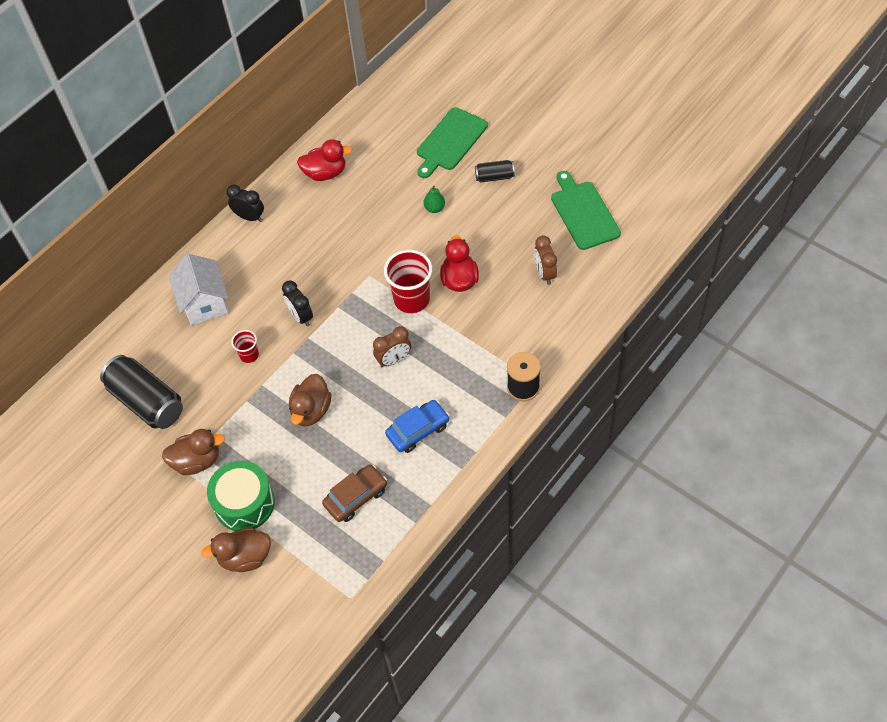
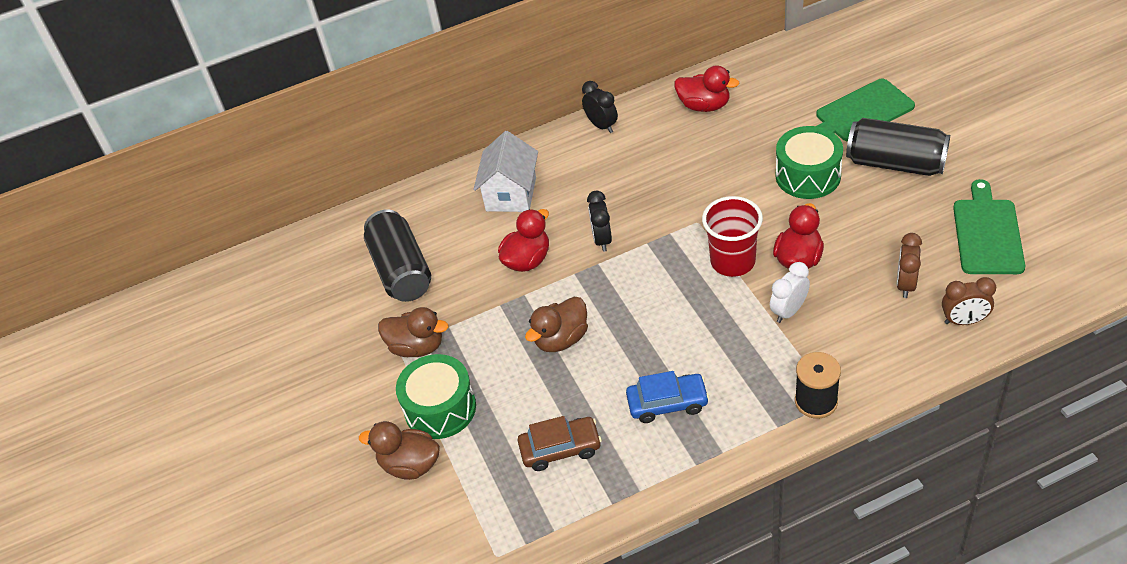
camera: 30 degrees right, 10 degrees down
red cup [231,330,259,363] -> red duck [498,209,549,272]
brown clock [373,326,411,367] -> brown clock moved to [942,277,996,325]
green pear [424,186,445,213] -> green drum [776,126,843,199]
black can [475,160,515,182] -> black can [846,118,950,176], size x1.98
none -> white clock [770,262,810,323]

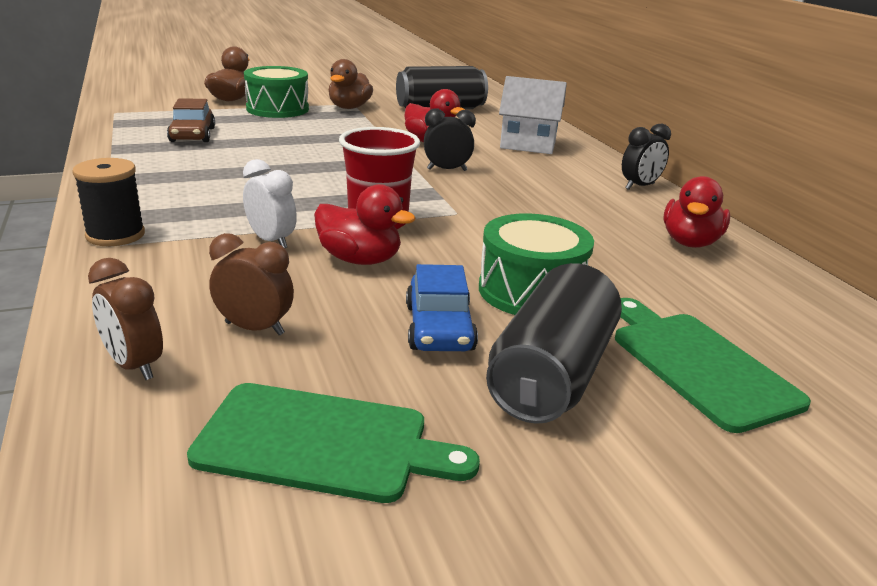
camera: 85 degrees right, 20 degrees down
brown duck [525,297,588,352] -> none
blue car [626,371,709,423] -> blue car moved to [406,264,478,351]
brown clock [942,277,996,325] -> brown clock turned 45 degrees counterclockwise [88,258,163,380]

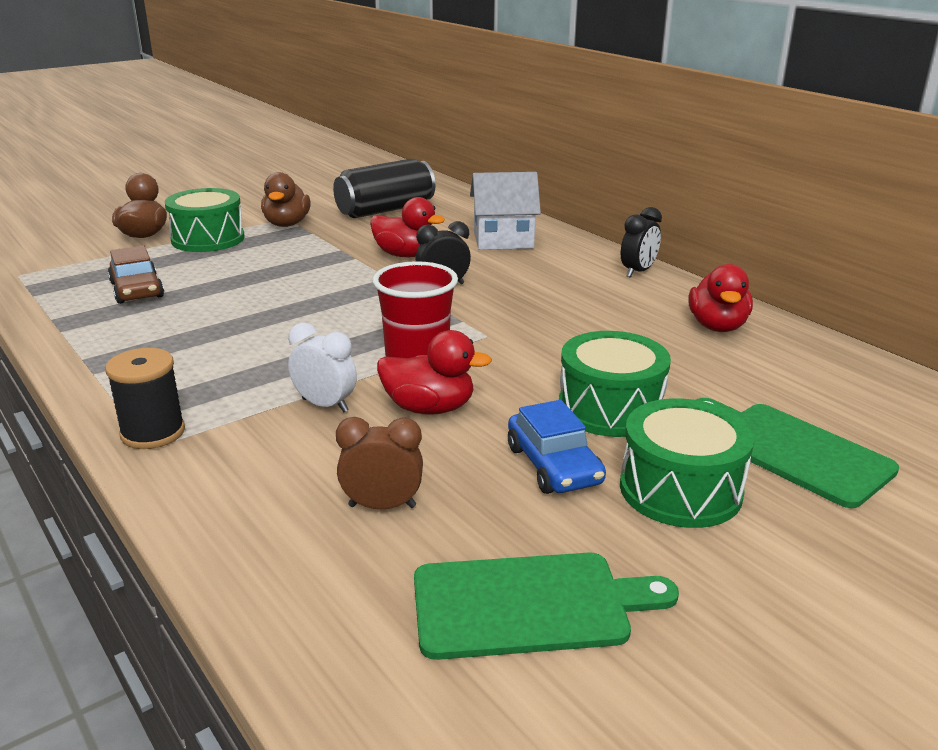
camera: 15 degrees left, 0 degrees up
brown clock [88,258,163,380] -> none
black can [486,263,622,424] -> green drum [620,398,755,528]

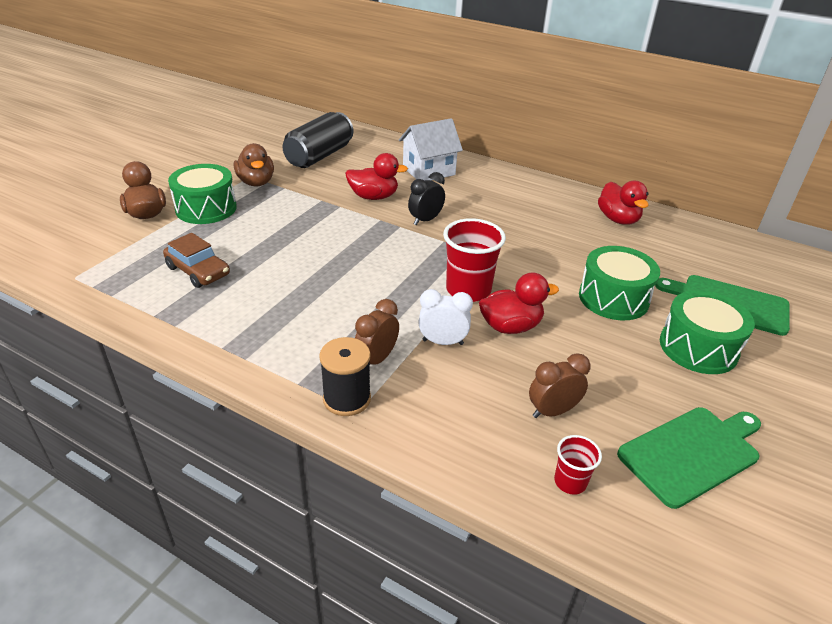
camera: 25 degrees left, 10 degrees up
blue car [508,400,606,494] -> none
black clock [621,207,662,278] -> none
none -> brown clock [355,299,399,365]
none -> red cup [554,435,602,495]

